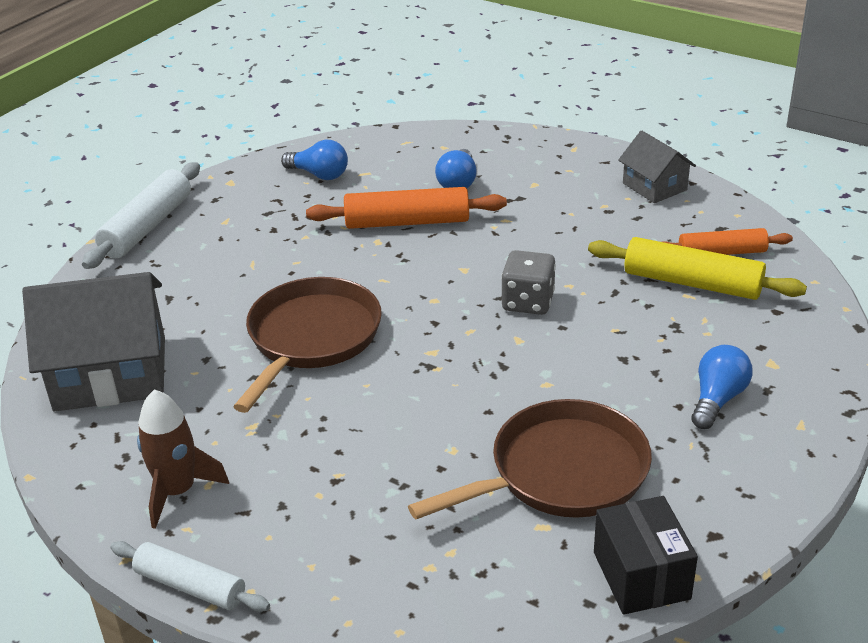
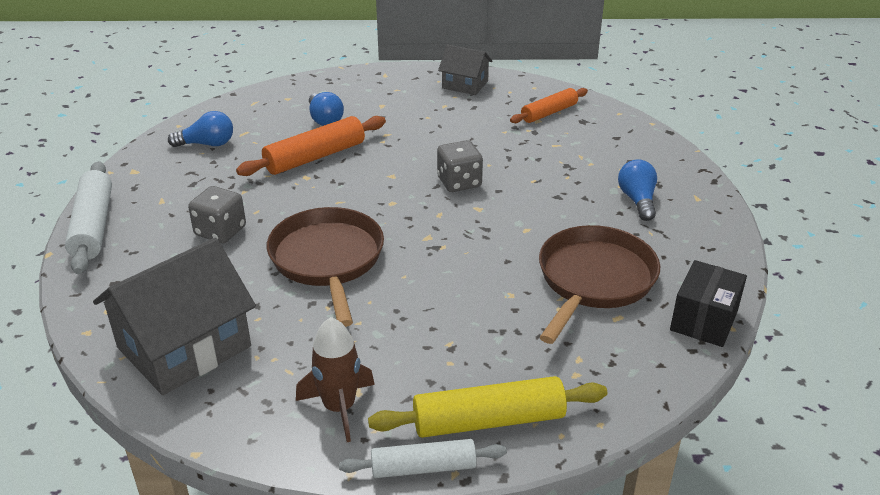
camera: 35 degrees left, 0 degrees up
yellow rolling pin [588,237,807,300] -> yellow rolling pin moved to [368,376,607,438]
black box [594,496,698,615] -> black box turned 75 degrees clockwise [670,260,747,347]
none -> grey dice [188,186,246,243]

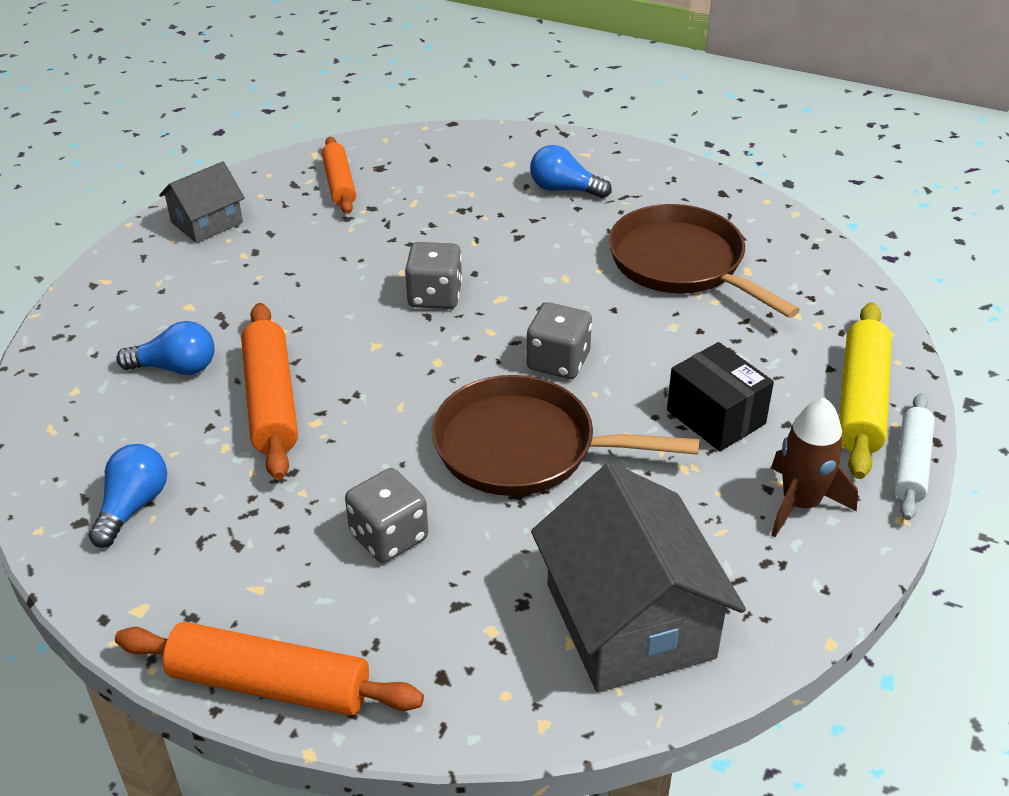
camera: 65 degrees left, 5 degrees up
white rolling pin [65,161,112,274] -> orange rolling pin [115,622,424,716]
black box [670,260,747,347] -> black box moved to [667,342,774,451]
none -> grey dice [527,302,592,379]

